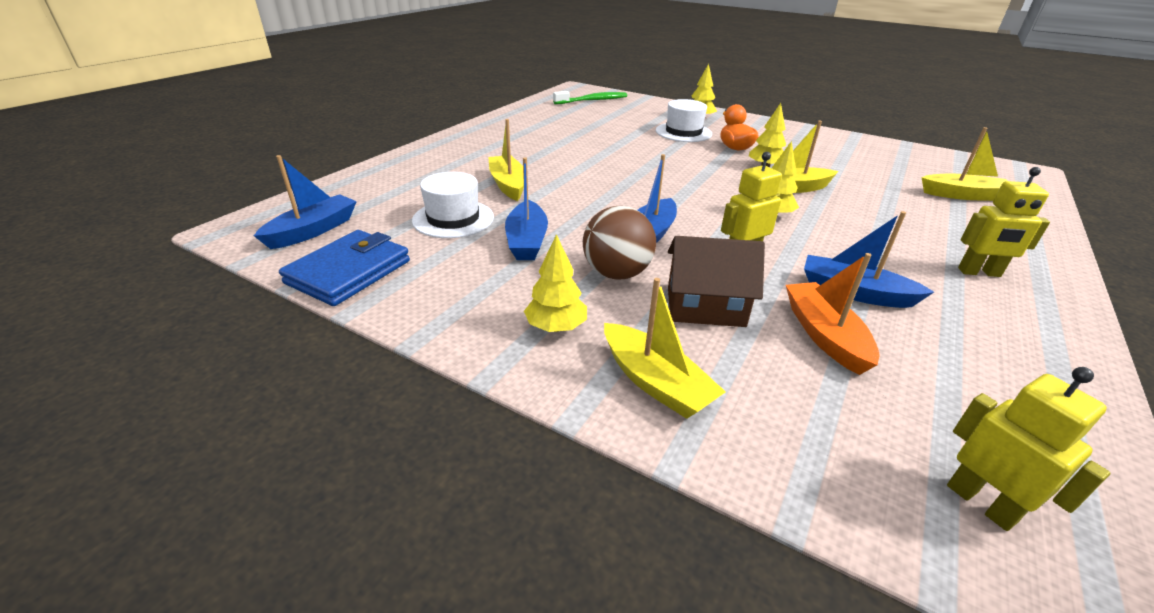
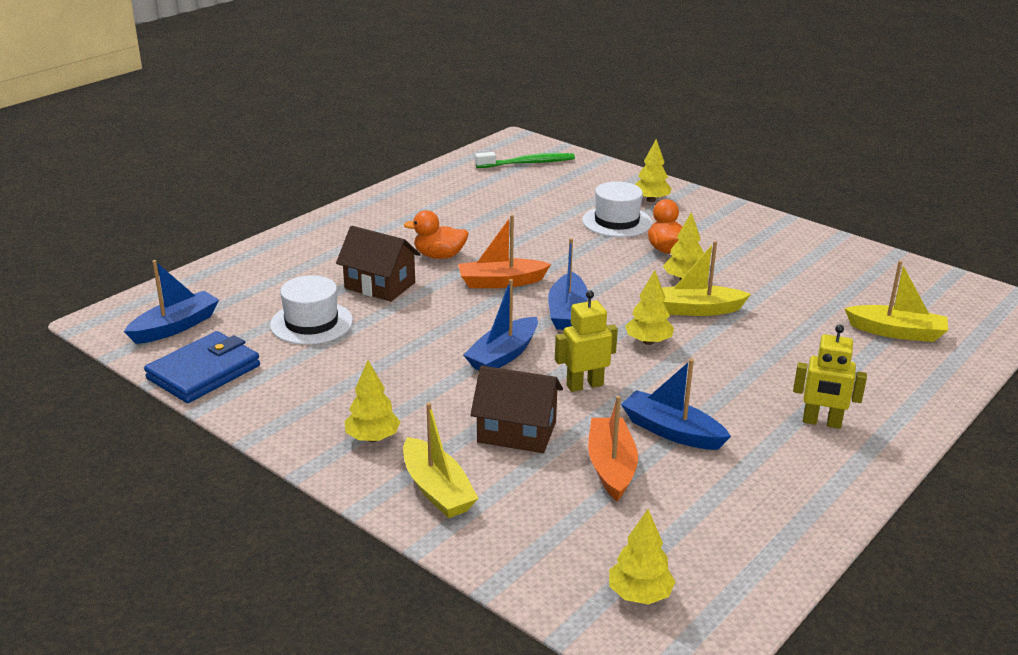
camera: 10 degrees right, 5 degrees down
yellow boat [488,119,524,201] -> brown house [336,226,421,302]
blue boat [505,157,548,260] -> blue boat moved to [548,238,588,330]
brown ball [583,206,656,279] -> none
yellow robot [947,367,1111,531] -> yellow tree [609,509,676,605]
none -> orange duck [404,210,469,259]
none -> orange boat [458,215,551,288]

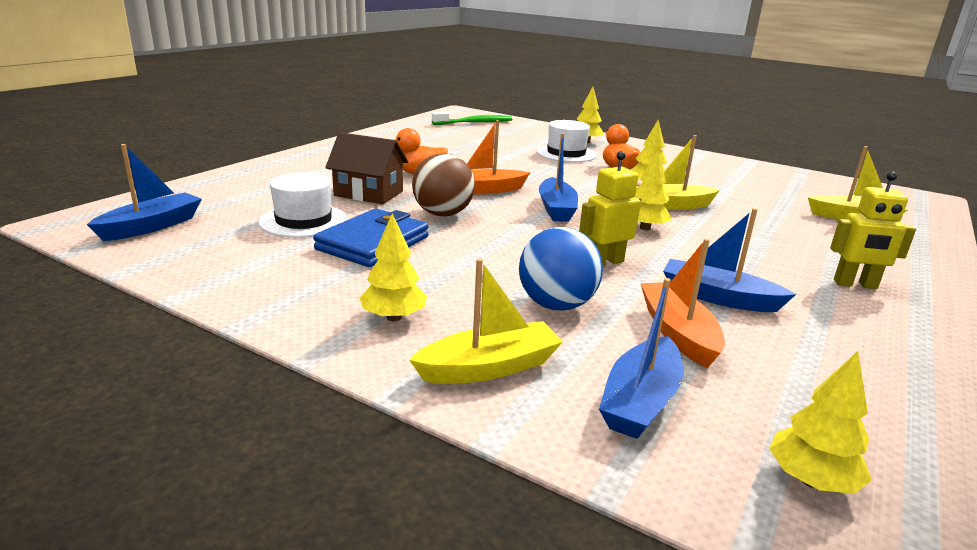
camera: 10 degrees left, 5 degrees down
blue wallet [144,331,260,403] -> blue wallet moved to [313,209,429,267]
yellow boat [403,403,479,518] -> yellow boat turned 75 degrees counterclockwise [409,258,563,384]
blue boat [463,279,538,370] -> blue boat moved to [599,278,683,439]
brown house [471,366,563,453] -> blue ball [519,227,603,311]
none -> brown ball [412,153,475,217]

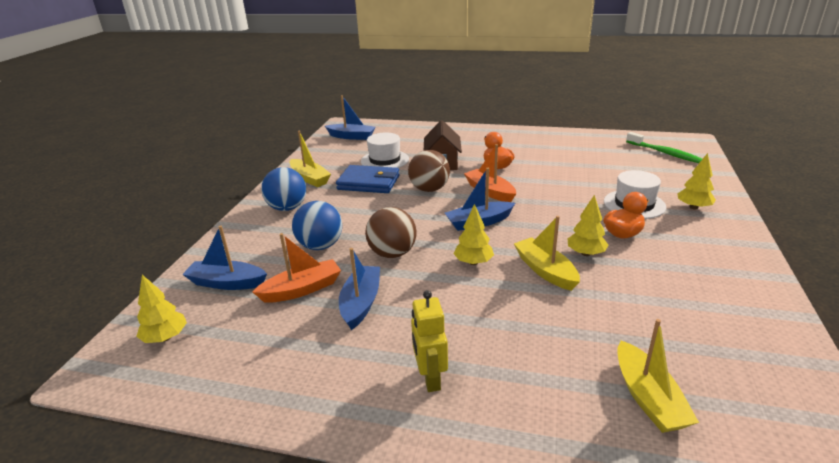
camera: 75 degrees right, 5 degrees up
yellow tree [360,213,427,321] -> blue ball [261,167,306,211]
yellow boat [409,258,563,384] -> yellow boat moved to [289,130,331,187]
yellow robot [579,151,641,266] -> brown ball [365,207,417,258]

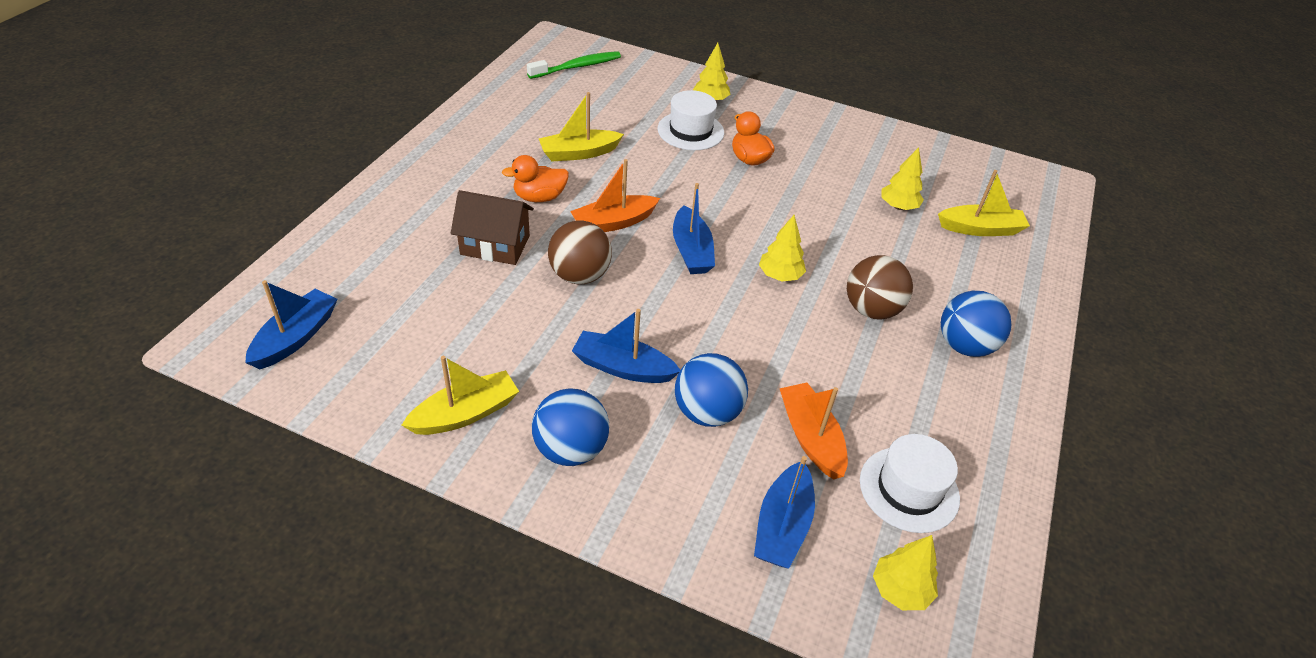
camera: 85 degrees left, 15 degrees up
blue wallet [336,165,399,193] -> none
blue boat [339,248,380,330] -> blue boat moved to [572,309,680,383]
white hat [361,132,409,168] -> white hat moved to [860,434,960,533]
brown ball [365,207,417,258] -> brown ball moved to [847,255,913,320]
yellow robot [411,290,448,392] -> blue ball [941,291,1011,357]
yellow boat [514,216,580,291] -> yellow boat moved to [539,92,624,161]
yellow tree [568,195,608,256] -> yellow tree moved to [881,147,924,210]

